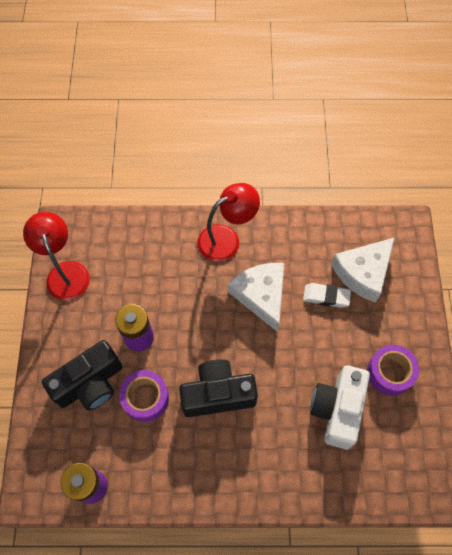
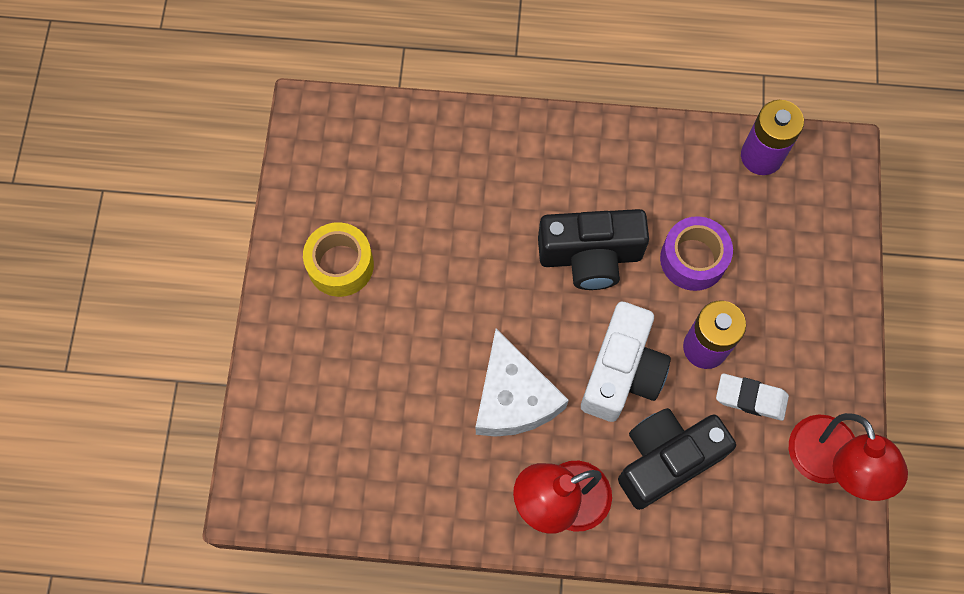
camera: 175 degrees left, 5 degrees up
black camera [42,340,122,411] -> black camera moved to [618,408,736,510]
white eraser [303,283,351,308] -> white eraser moved to [716,373,789,421]
white camera [310,365,370,449] -> white camera moved to [581,301,671,422]
white cheese [331,237,395,303] -> none
purple tape [367,345,419,396] -> yellow tape [303,222,374,297]

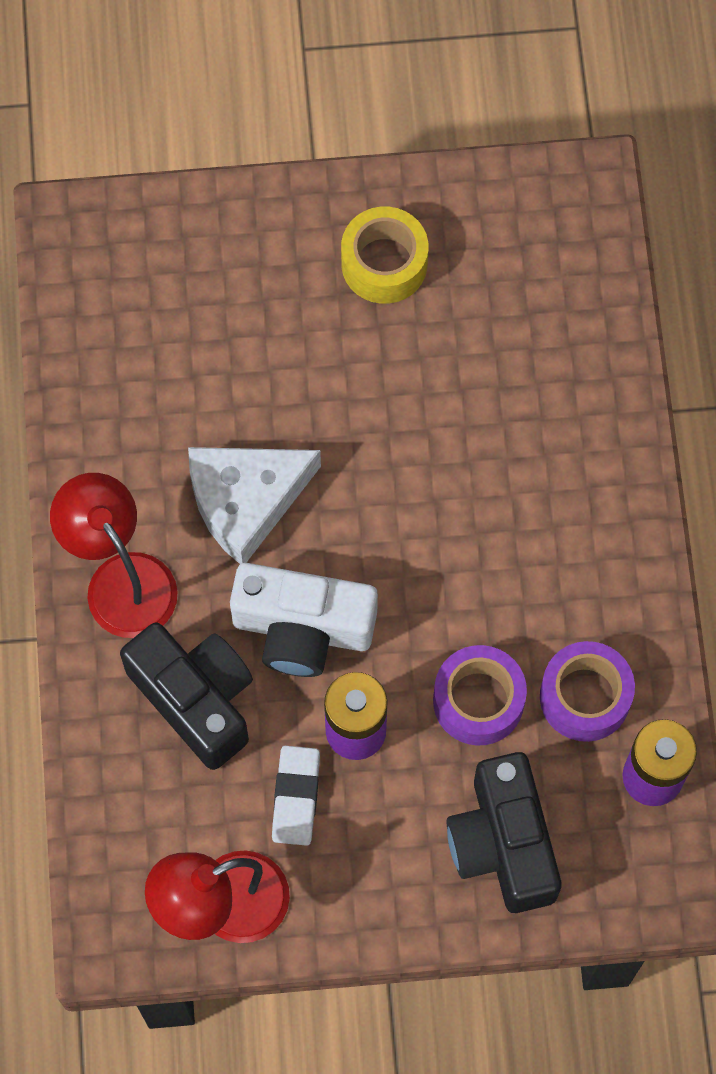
camera: 80 degrees right, 0 degrees up
black camera [538,209,649,290] -> black camera moved to [446,752,562,913]
none -> purple tape [540,641,635,742]

